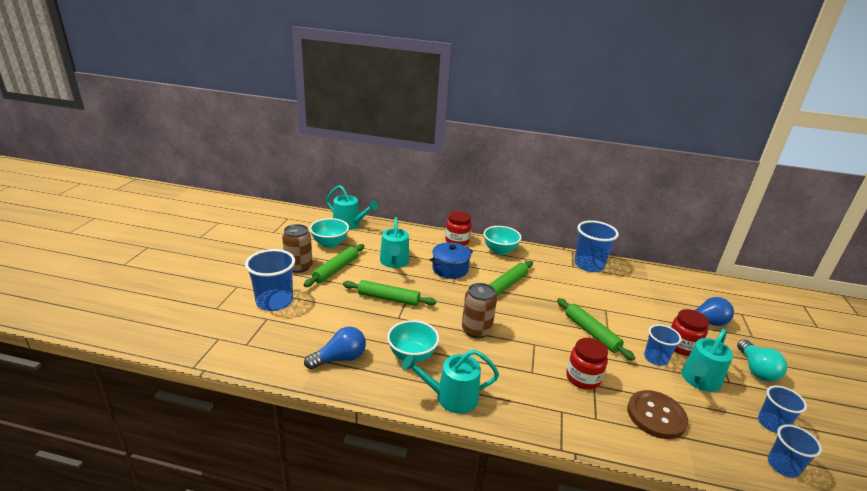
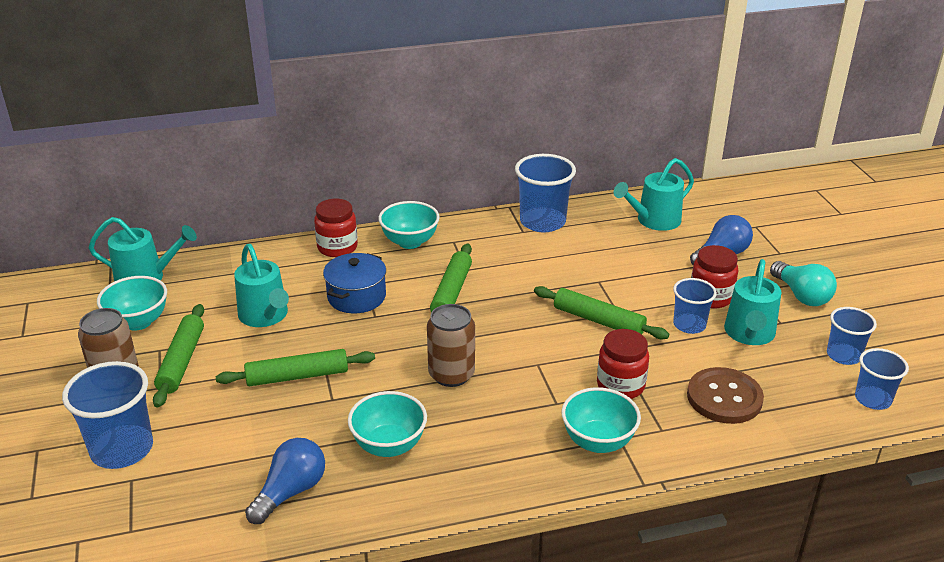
camera: 25 degrees left, 5 degrees up
turquoise watering can [402,350,499,414] -> turquoise watering can moved to [614,158,694,231]
none -> turquoise bowl [561,387,641,453]

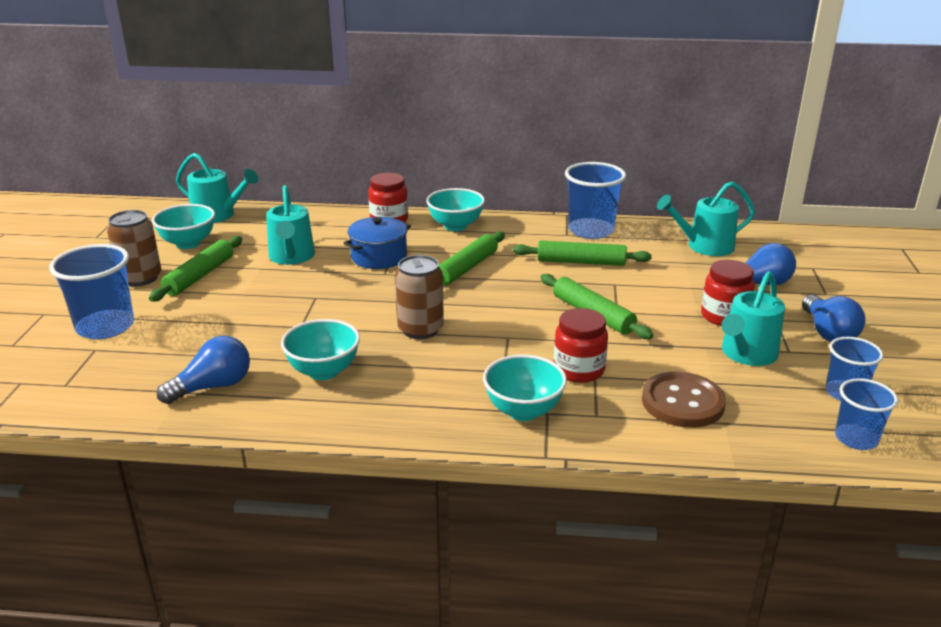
camera: 20 degrees right, 5 degrees down
green rolling pin [216,349,375,386] -> green rolling pin moved to [513,241,652,266]
blue cup [673,278,717,334] -> none
turquoise light bulb [770,261,837,306] -> blue light bulb [802,295,865,342]

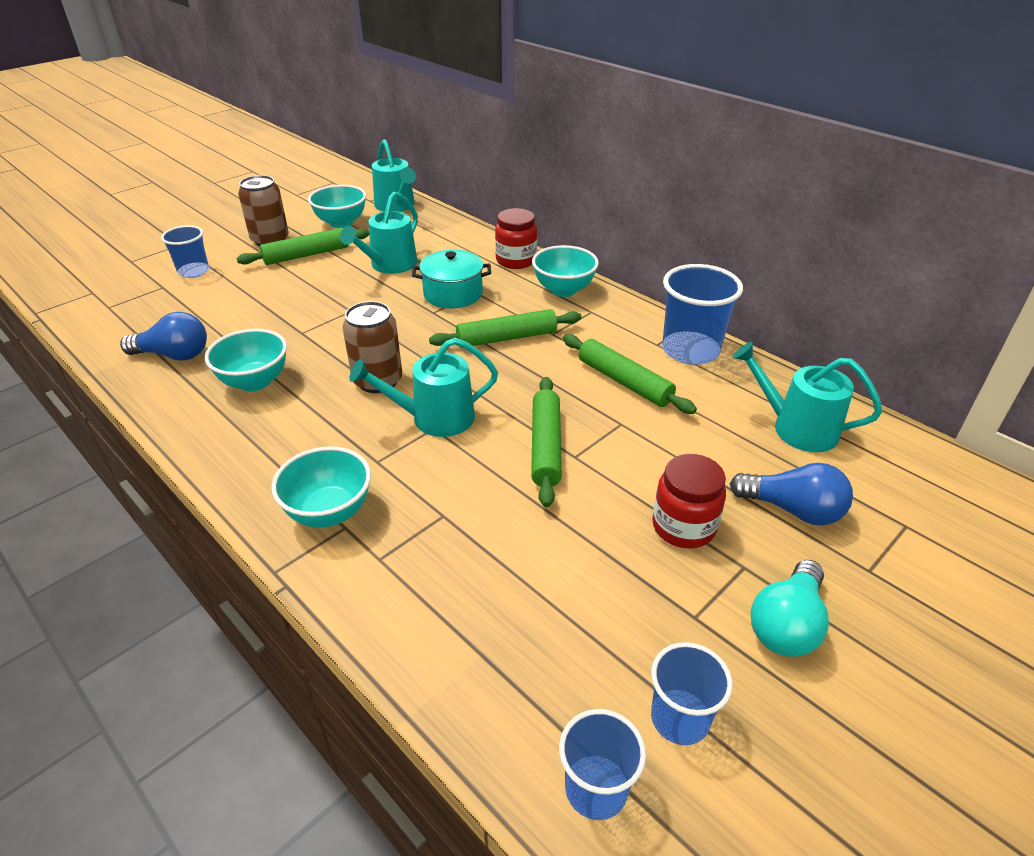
camera: 40 degrees right, 10 degrees up
blue cup [49,244,134,339] -> blue cup [161,225,209,278], size x0.61
blue pot [344,217,411,269] -> turquoise pot [412,250,491,308]
red jar [554,308,608,383] -> none
brown button [642,372,726,428] -> none
turquoise watering can [722,271,785,366] -> turquoise watering can moved to [349,338,498,437]
blue light bulb [802,295,865,342] -> turquoise light bulb [751,560,829,657]

